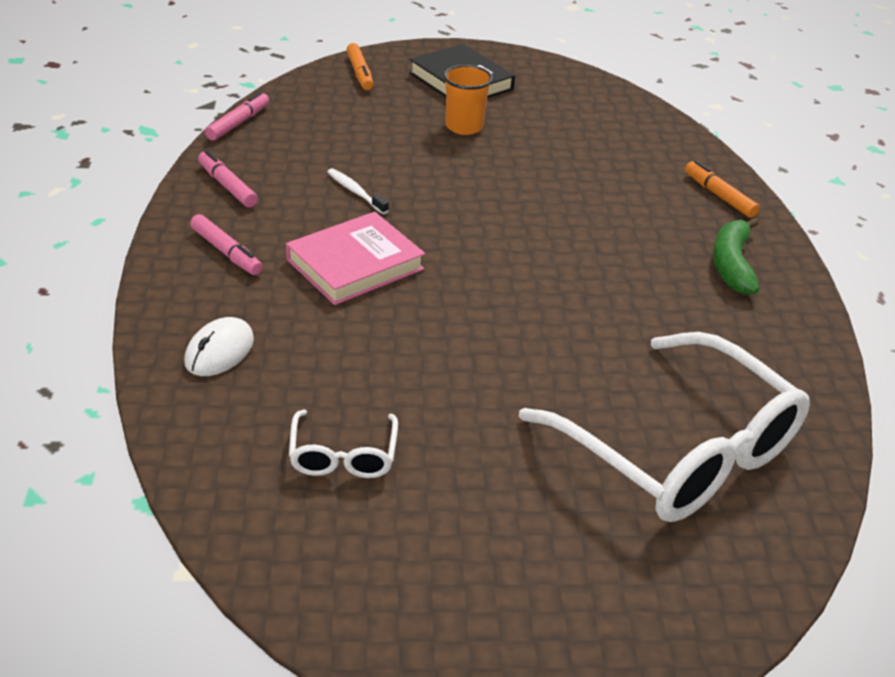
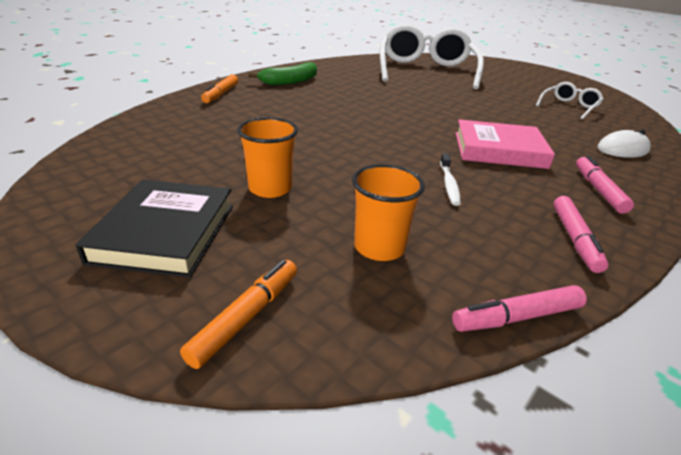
camera: 135 degrees left, 5 degrees down
none -> orange cup [352,164,425,261]

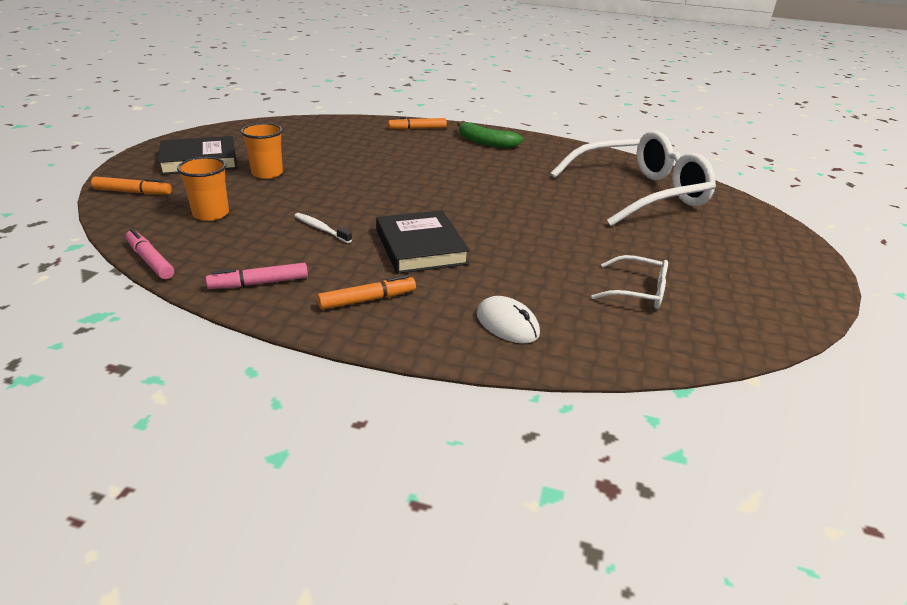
camera: 65 degrees right, 0 degrees up
white toothbrush [440,153,461,206] -> white toothbrush turned 60 degrees clockwise [294,213,352,243]
pink book [456,119,555,169] -> black book [376,210,470,274]
pink marker [576,155,634,214] -> orange marker [317,275,416,310]

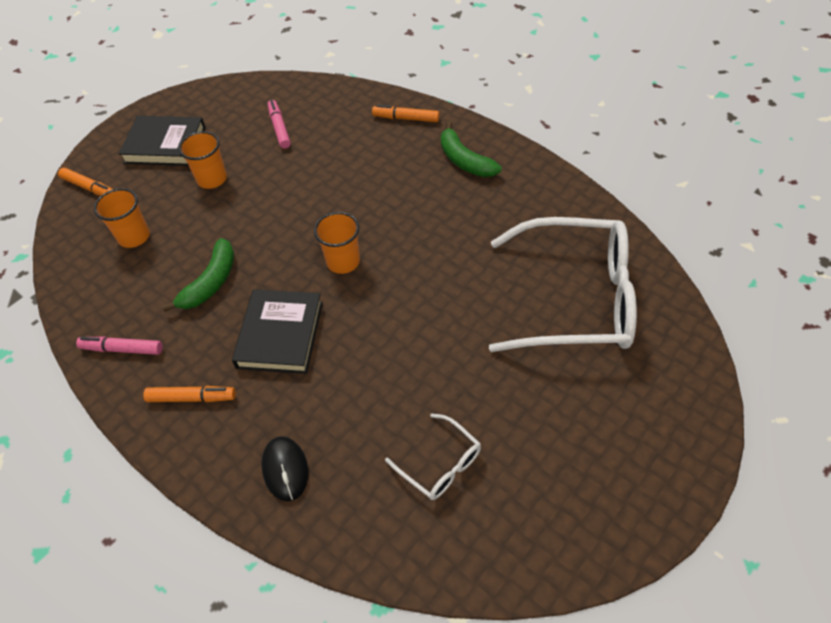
camera: 30 degrees right, 20 degrees up
pink marker [126,229,174,279] -> pink marker moved to [268,100,291,149]
white toothbrush [294,213,352,243] -> green banana [162,238,234,312]
white mouse [477,296,540,344] -> black mouse [261,436,308,501]
none -> orange cup [314,212,360,274]

